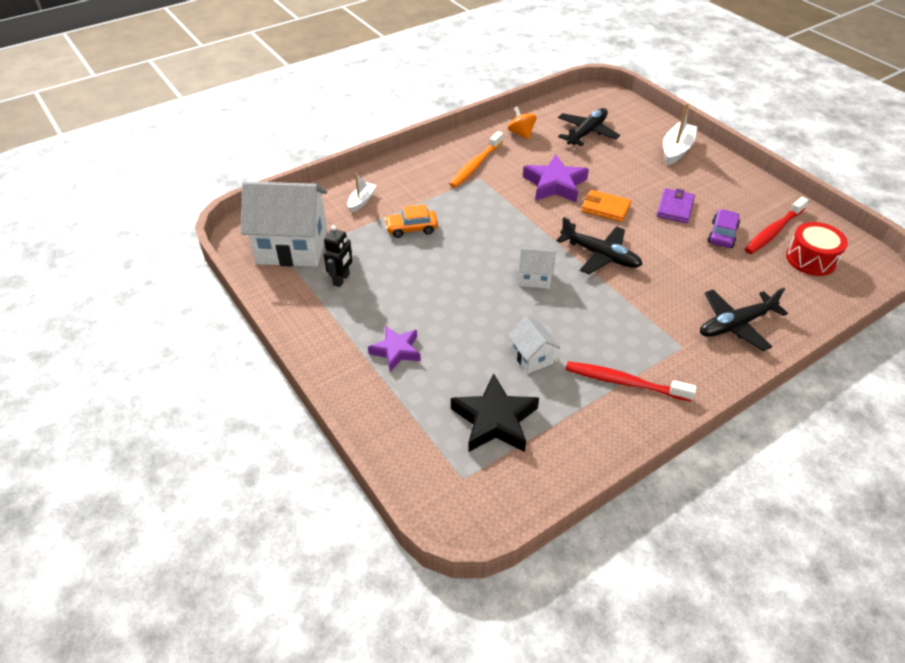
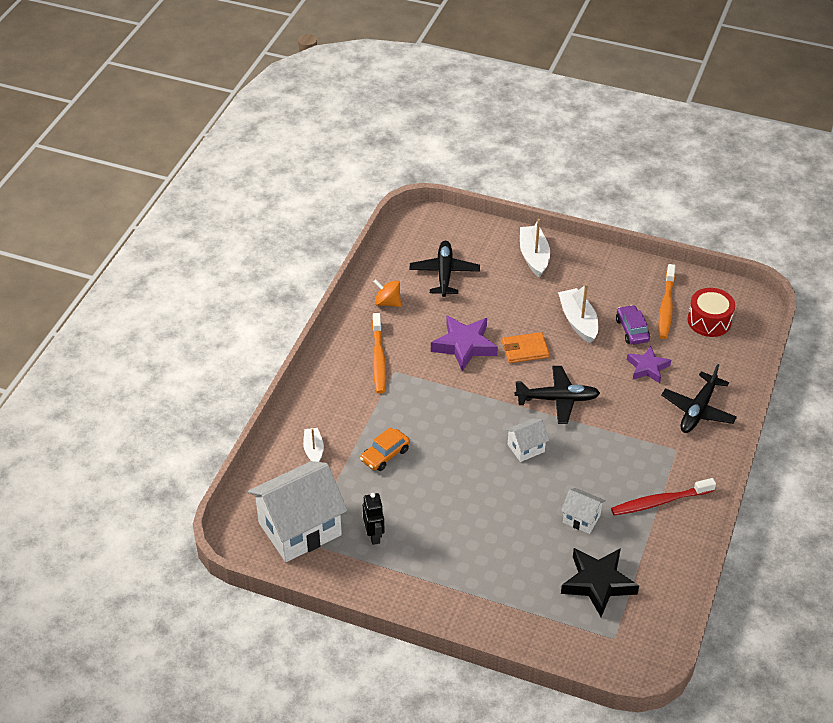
camera: 35 degrees left, 0 degrees up
purple star [368,326,421,372] -> purple star moved to [627,346,671,383]
purple wallet [656,188,695,223] -> white boat [558,284,598,343]
red toothbrush [745,197,809,254] -> orange toothbrush [658,264,676,339]

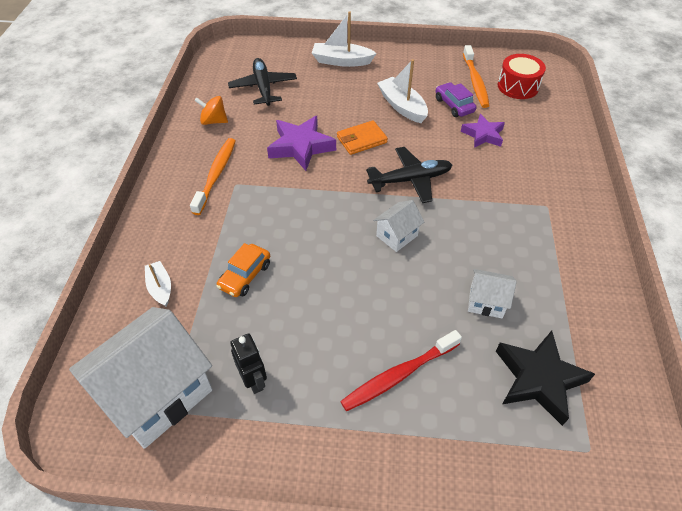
camera: 15 degrees left, 5 degrees up
orange toothbrush [372,313,386,394] -> orange toothbrush turned 150 degrees counterclockwise [190,138,236,215]
white boat [520,219,550,278] -> white boat turned 60 degrees counterclockwise [312,11,377,67]
red toothbrush [611,478,716,516] -> red toothbrush moved to [340,330,462,411]
black plane [661,364,737,433] -> none

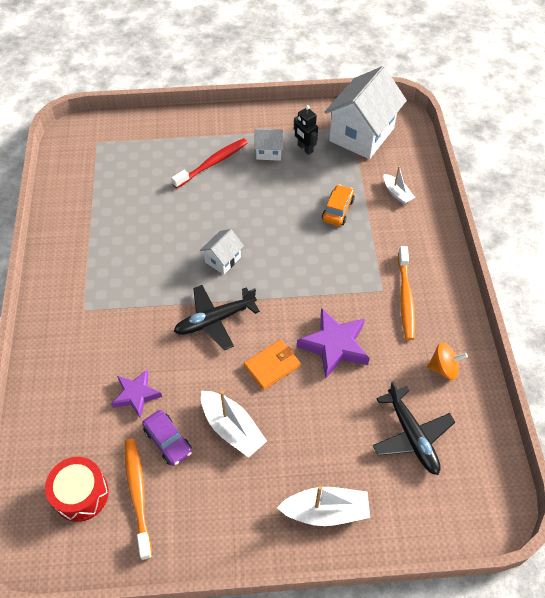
camera: 170 degrees right, 5 degrees up
white house [468,269,517,318] -> white house moved to [254,128,284,161]
black star [496,331,595,426] -> none

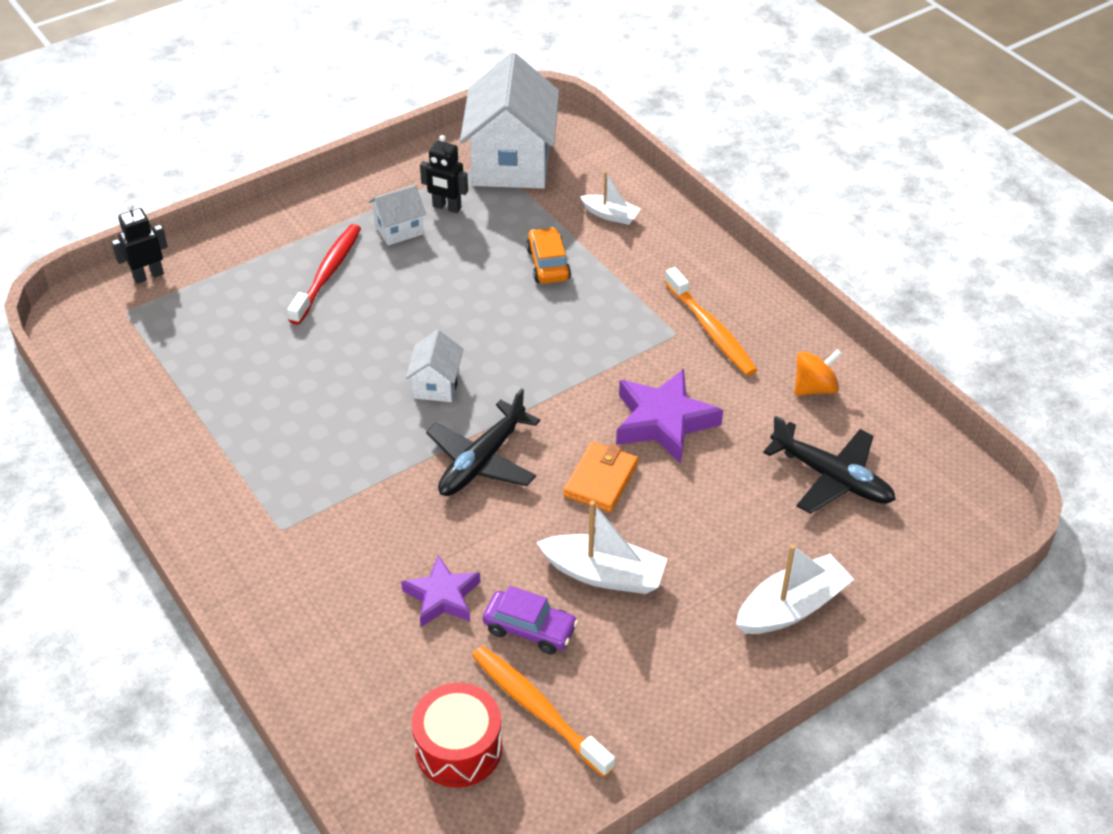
camera: 30 degrees left, 10 degrees down
none -> black robot [111,203,168,284]

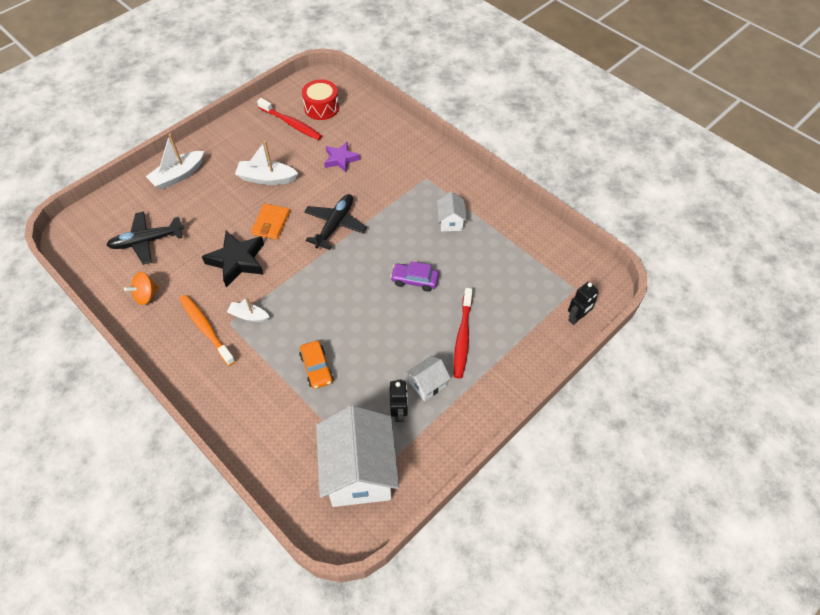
camera: 170 degrees right, 10 degrees up
white house [406,330,463,402] -> white house moved to [437,192,467,232]
black robot [420,135,468,213] -> black robot turned 75 degrees clockwise [389,380,408,422]
orange toothbrush [472,646,615,778] -> red toothbrush [257,98,322,140]
purple car [483,586,578,654] -> purple car moved to [390,261,439,292]
white boat [580,171,641,225] -> white boat moved to [227,297,269,322]
purple star [616,369,723,464] -> black star [202,231,264,287]
black plane [763,416,896,514] -> black plane turned 45 degrees counterclockwise [106,211,184,265]

